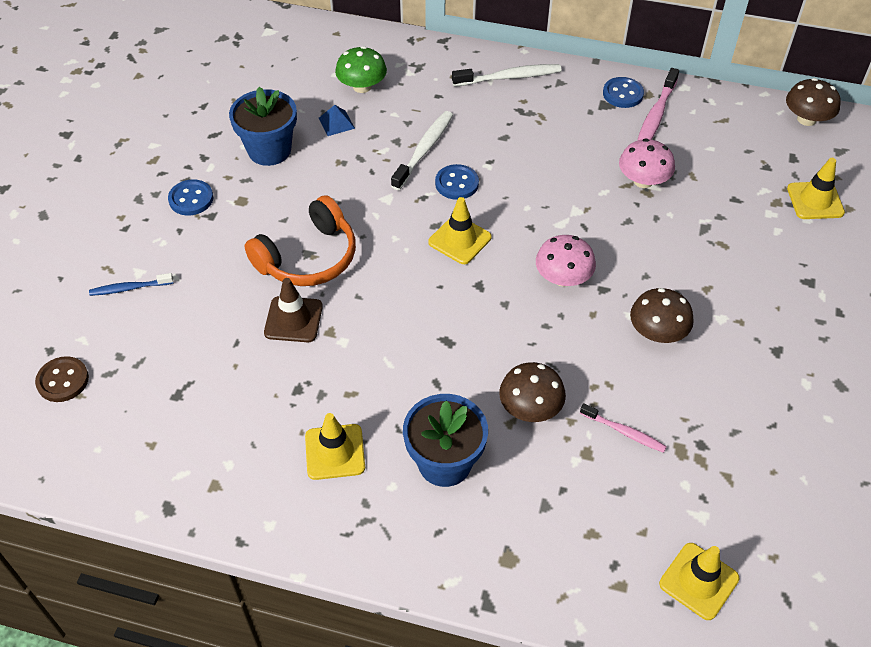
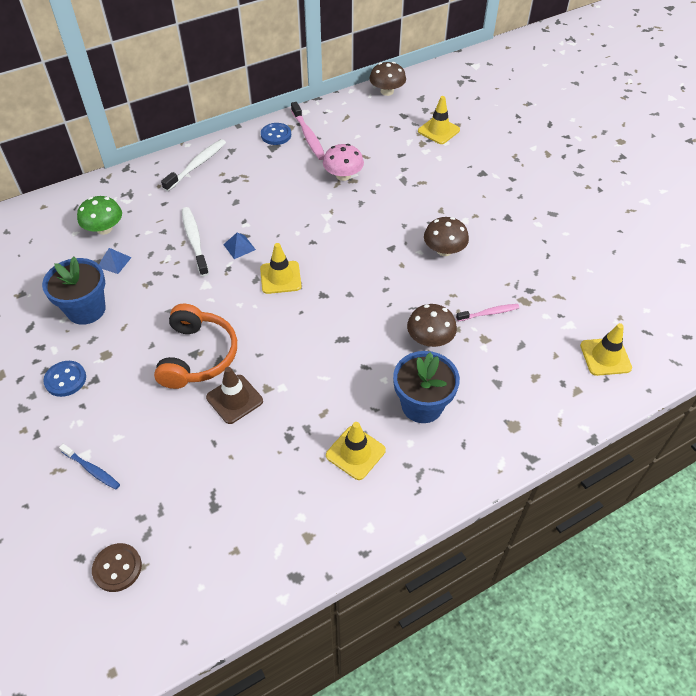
camera: 45 degrees left, 0 degrees up
blue toothbrush [89,273,174,296] -> blue toothbrush turned 90 degrees counterclockwise [59,444,120,490]
blue button [435,164,479,200] -> blue pyramid [223,233,256,259]
pink mushroom [536,235,596,287] -> none

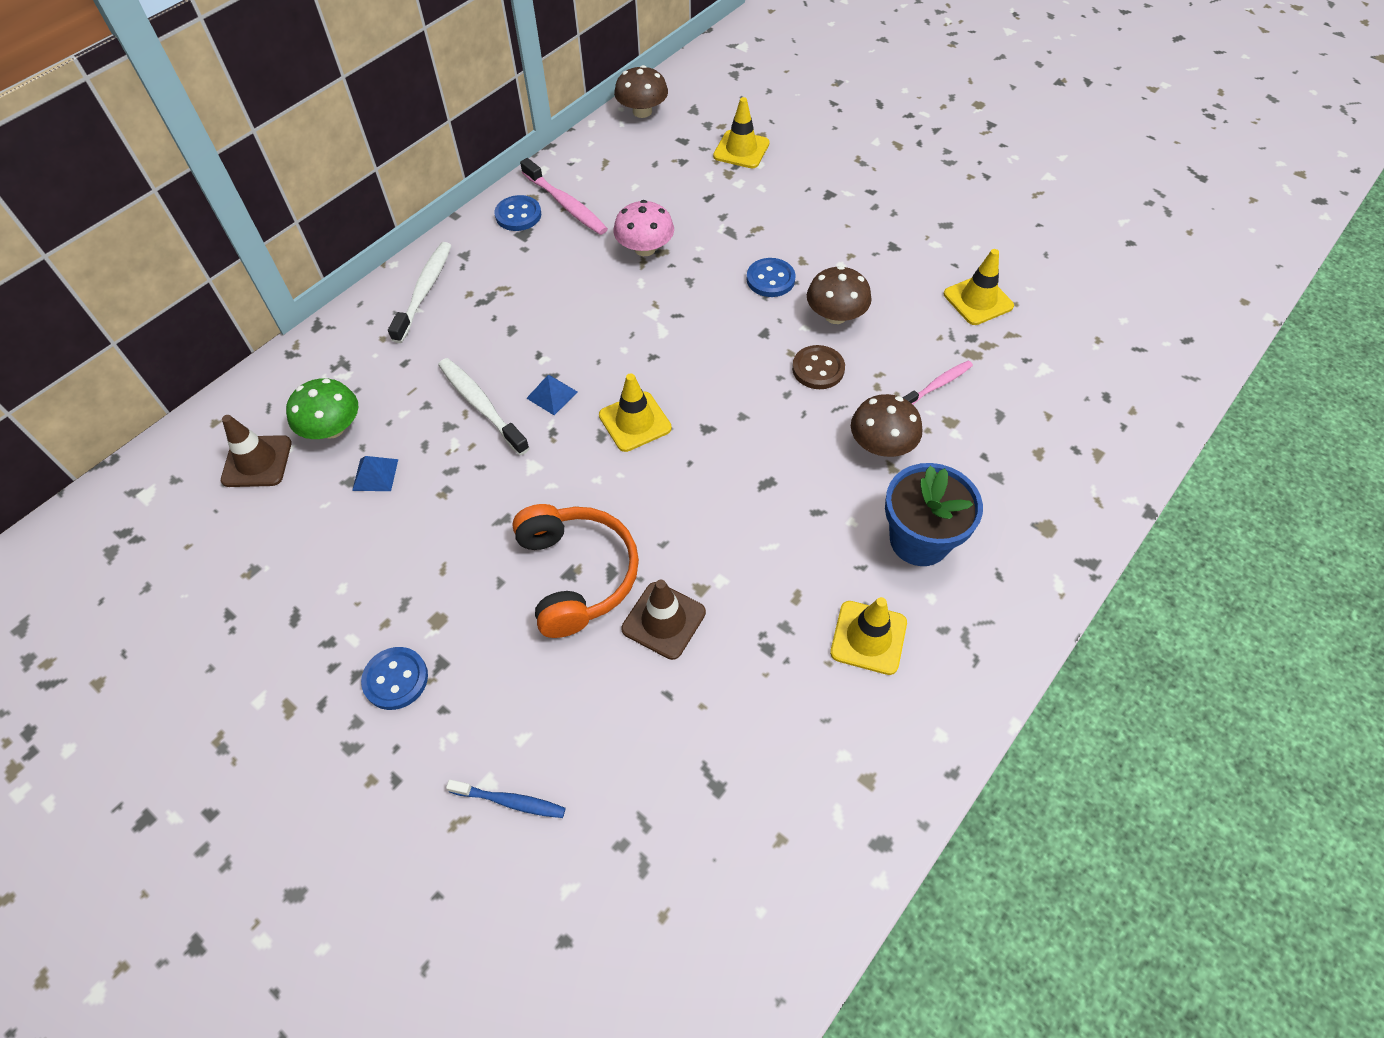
camera: 20 degrees left, 5 degrees up
blue flower pot [42,256,106,325] -> none
brown button [92,543,142,592] -> brown button moved to [792,345,845,389]
yellow traffic cone [580,323,632,376] -> yellow traffic cone moved to [944,249,1014,325]
none -> brown traffic cone [221,415,292,487]
none -> blue button [747,258,796,297]

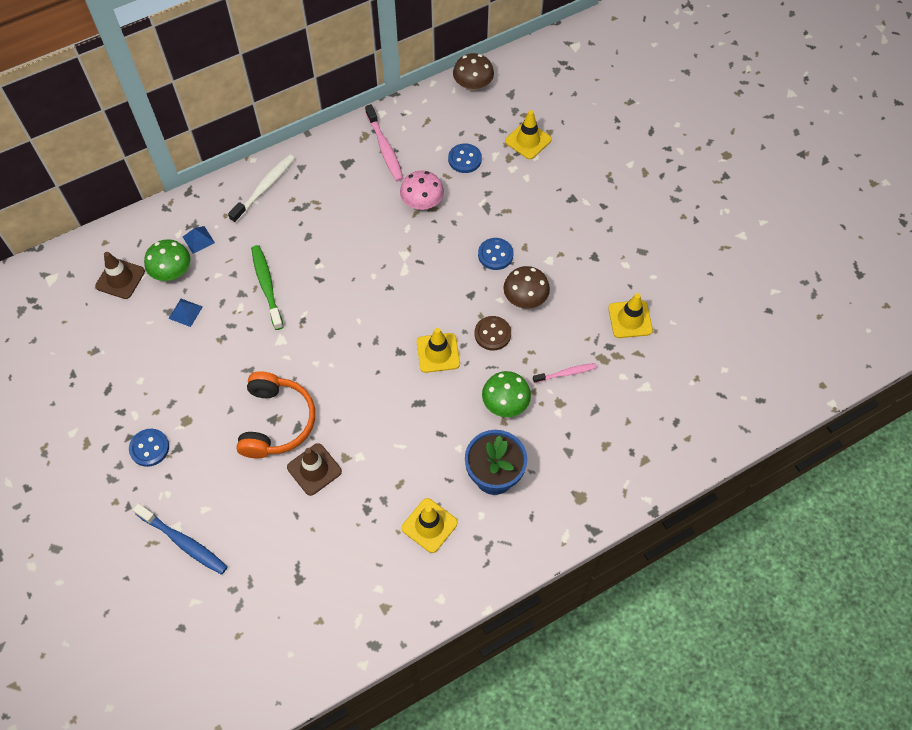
camera: 20 degrees right, 5 degrees up
white toothbrush [438,358,530,455] -> green toothbrush [251,245,284,330]
blue toothbrush [446,779,566,818] -> blue toothbrush [133,503,228,575], size x1.59
blue button [494,195,541,231] -> blue button moved to [448,143,482,173]
blue pyramid [526,375,578,415] -> blue pyramid moved to [183,226,215,254]
yellow traffic cone [599,373,672,452] -> yellow traffic cone moved to [417,328,460,373]
brown mushroom [851,394,922,457] -> green mushroom [482,371,531,417]

